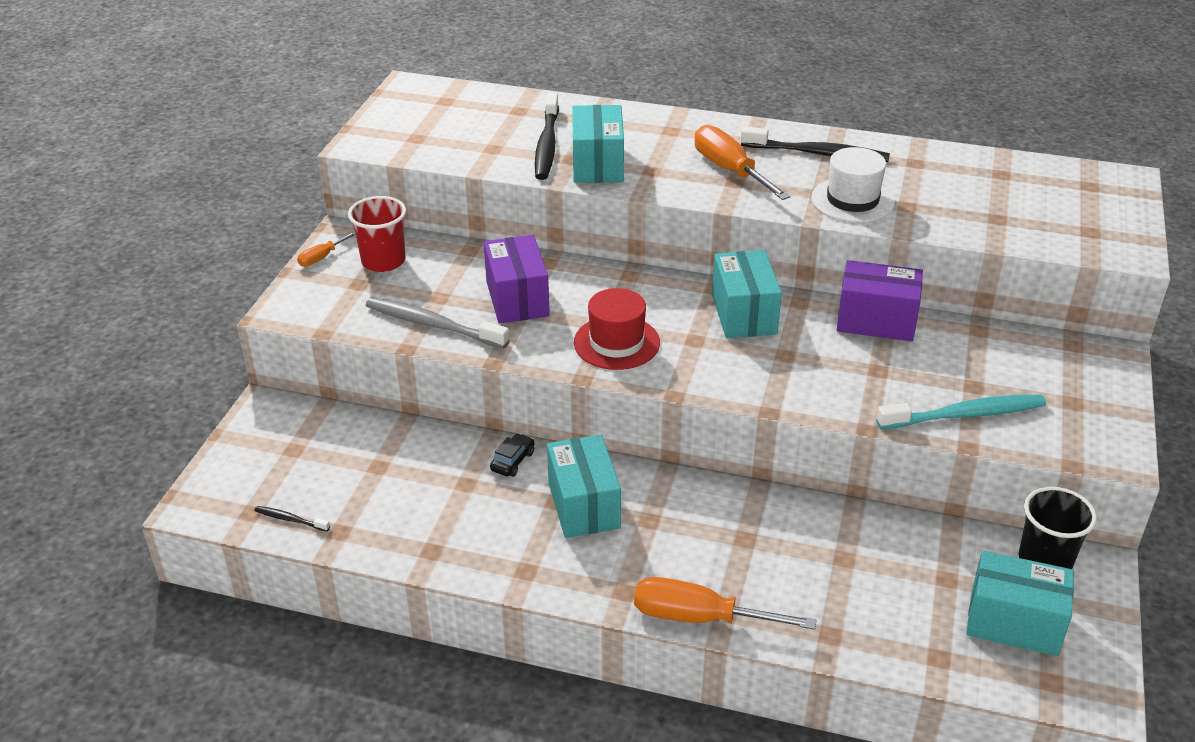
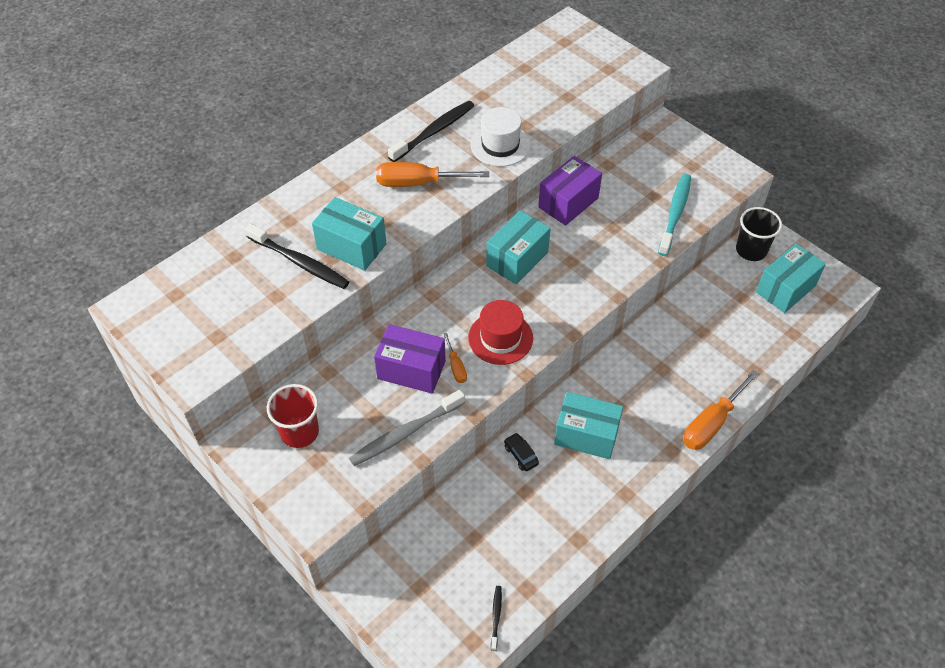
camera: 60 degrees left, 15 degrees up
black toothbrush [254,506,330,531] -> black toothbrush turned 135 degrees clockwise [491,586,502,651]
orange screwdriver [297,231,356,267] -> orange screwdriver moved to [443,333,467,383]
turquoise box [712,250,782,338] -> turquoise box turned 75 degrees counterclockwise [486,210,551,284]

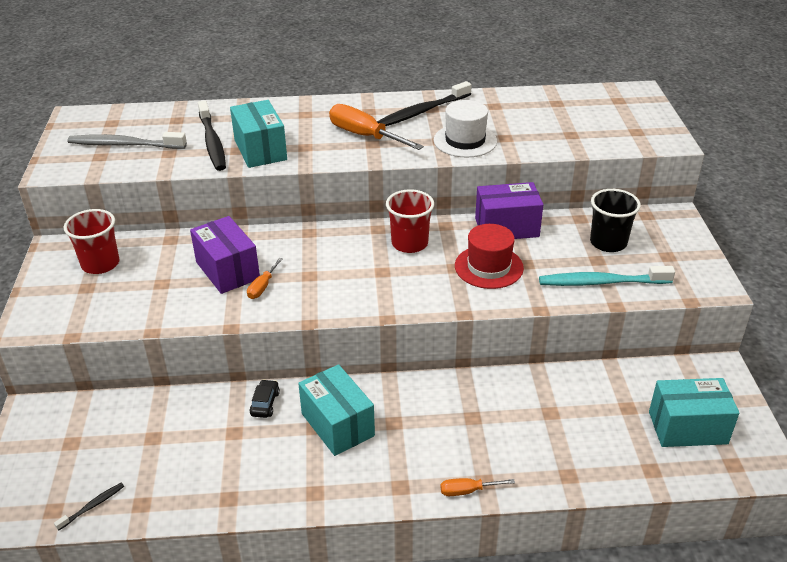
camera: 40 degrees right, 15 degrees down
grey toothbrush [349,390,465,466] -> grey toothbrush moved to [67,132,187,149]
black toothbrush [388,101,474,162] -> black toothbrush turned 150 degrees clockwise [377,81,471,126]
red hat [468,300,533,365] -> red hat moved to [455,224,524,289]
turquoise box [486,210,551,284] -> red cup [386,189,434,253]
turquoise toothbrush [658,174,691,256] -> turquoise toothbrush turned 150 degrees counterclockwise [539,266,675,286]
orange screwdriver [683,370,759,450] -> orange screwdriver [441,478,515,496], size x0.51
black cup [736,207,782,261] -> black cup moved to [590,189,641,252]

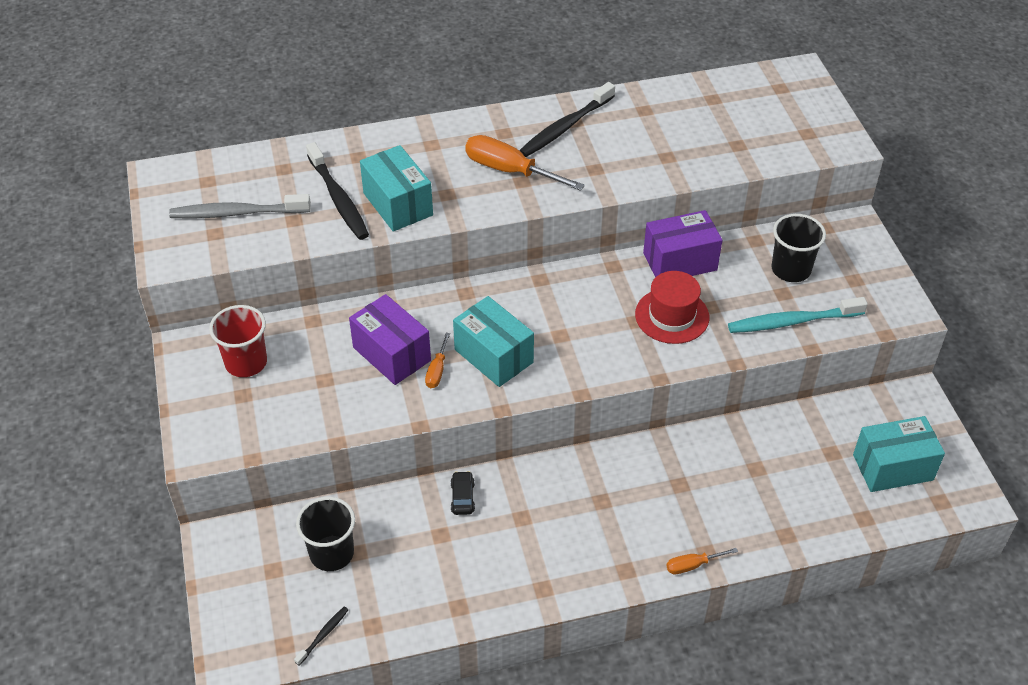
camera: 10 degrees left, 10 degrees up
turquoise box [298,364,375,456] -> turquoise box moved to [453,296,534,387]
red cup [386,189,434,253] -> none
white hat [434,100,497,158] -> none
none -> black cup [296,497,355,571]

